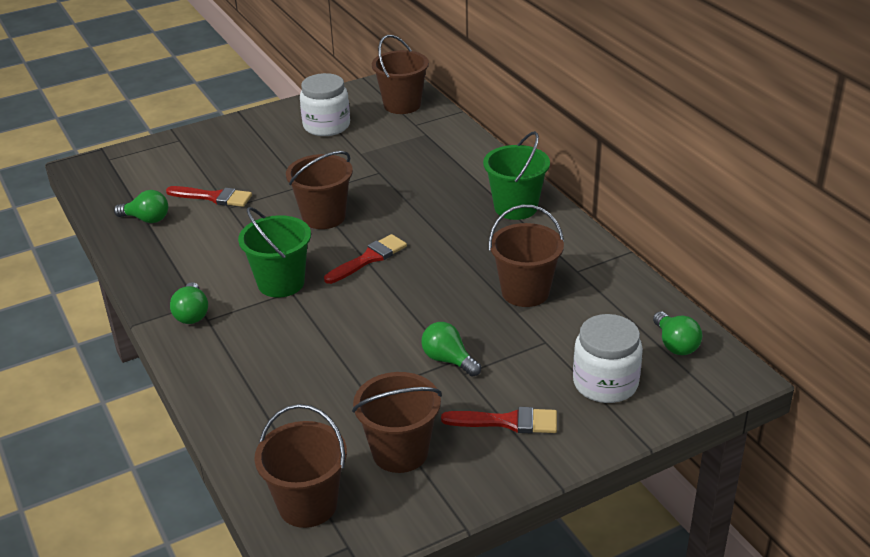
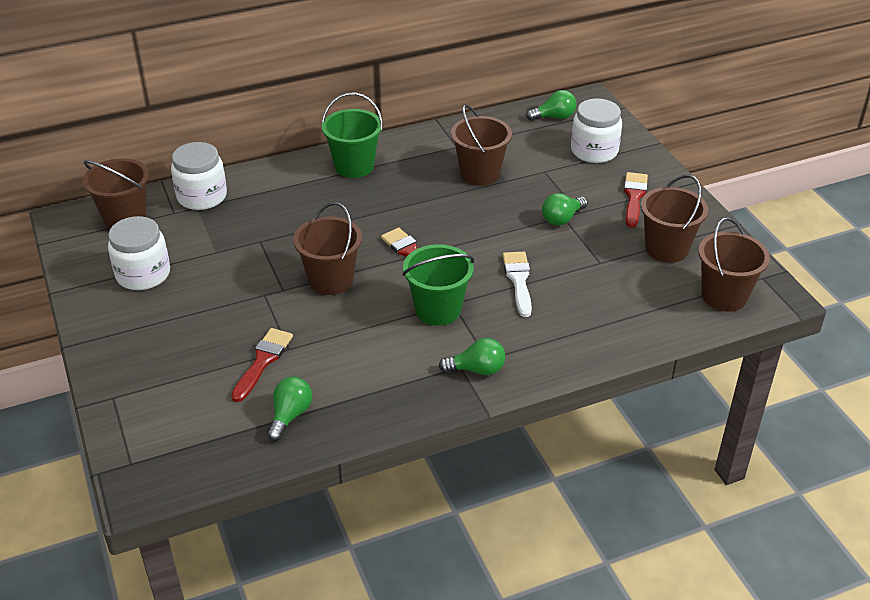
camera: 85 degrees left, 5 degrees up
none -> white jar [171,142,227,210]
none -> white brush [503,252,532,317]

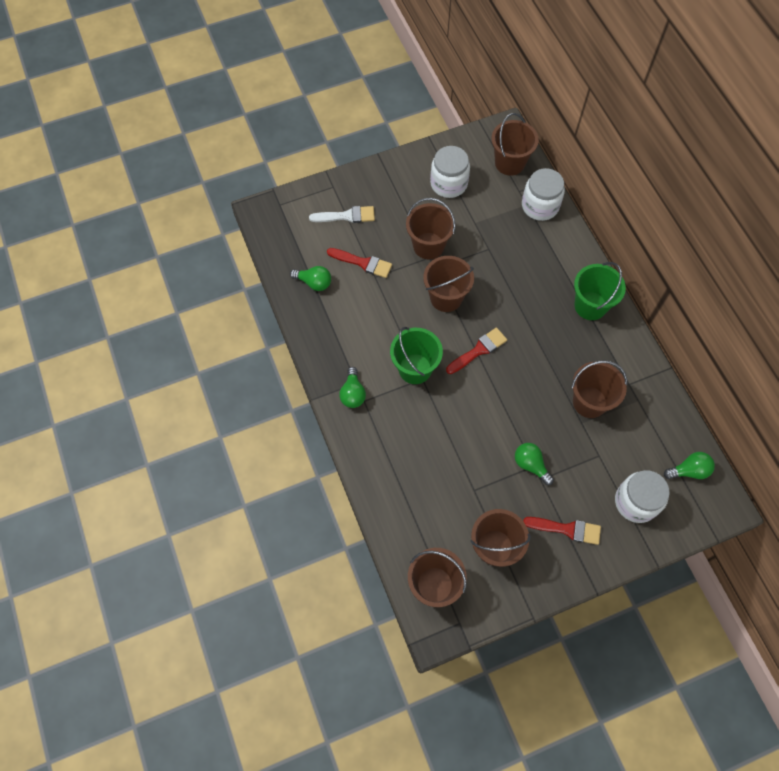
camera: 90 degrees right, 25 degrees up
white brush [503,252,532,317] -> white brush moved to [309,206,375,223]
green light bulb [526,90,577,121] -> green light bulb turned 90 degrees counterclockwise [664,452,715,479]
none -> brown bucket [406,198,455,259]

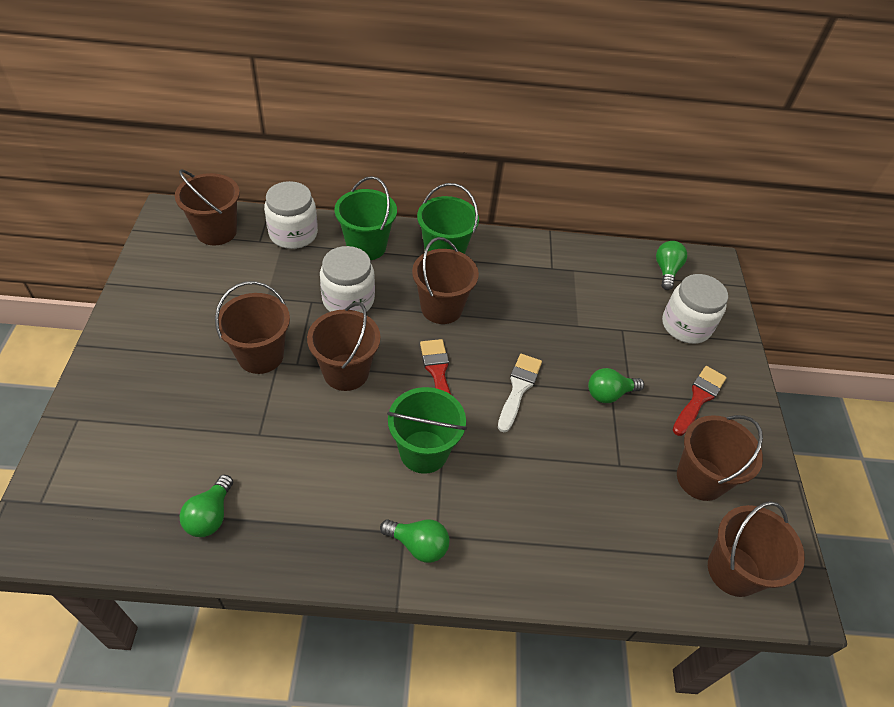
camera: 70 degrees left, 15 degrees down
green light bulb [290,266,331,291] -> green light bulb turned 150 degrees clockwise [180,475,233,537]
white brush [309,206,375,223] -> white brush moved to [498,354,542,433]
red brush [327,248,392,278] -> none
white jar [430,146,470,198] -> white jar moved to [320,246,375,313]
brown bucket [571,360,627,418] -> brown bucket moved to [412,237,479,324]
none -> green bucket [335,176,397,260]

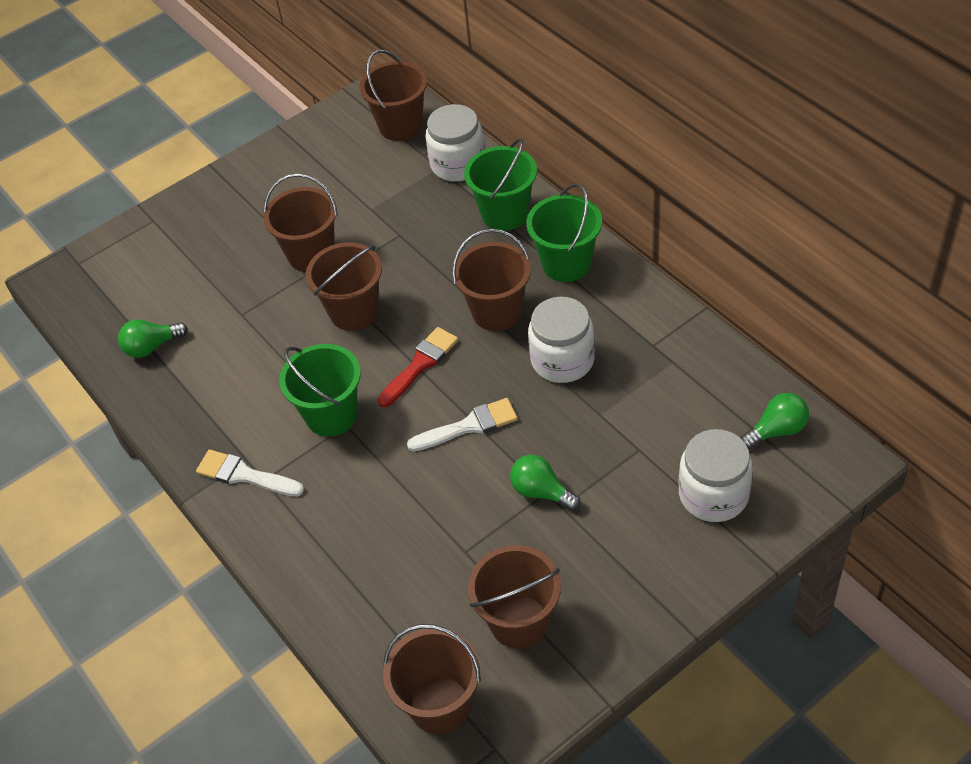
camera: 60 degrees right, 0 degrees up
white jar [320,246,375,313] -> white jar moved to [528,297,595,383]
green light bulb [380,519,449,563] -> white brush [196,450,304,497]
red brush [673,366,727,436] -> none

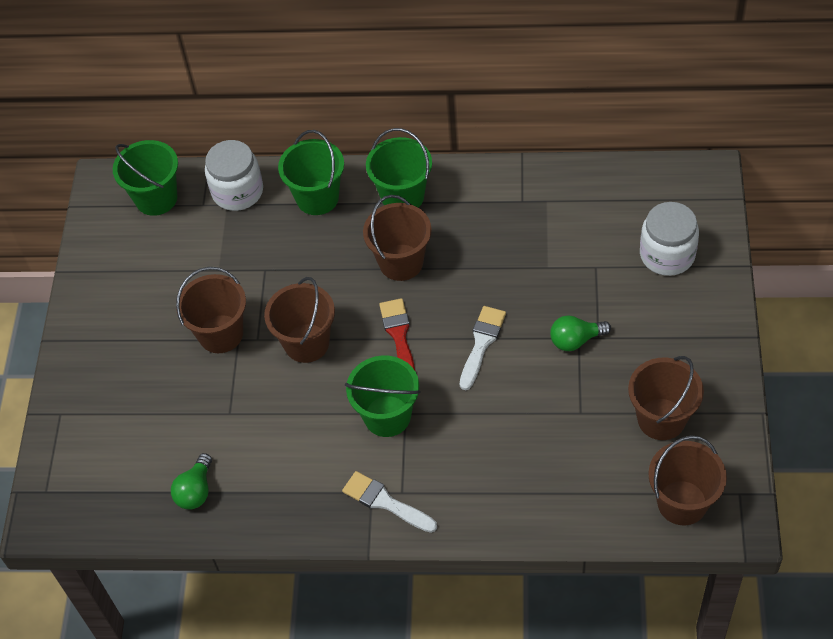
camera: 50 degrees left, 5 degrees up
white brush [196,450,304,497] -> white brush turned 60 degrees clockwise [342,471,437,533]
brown bucket [360,50,427,141] -> green bucket [113,140,178,216]
white jar [528,297,595,383] -> none
green light bulb [740,393,809,449] -> none

